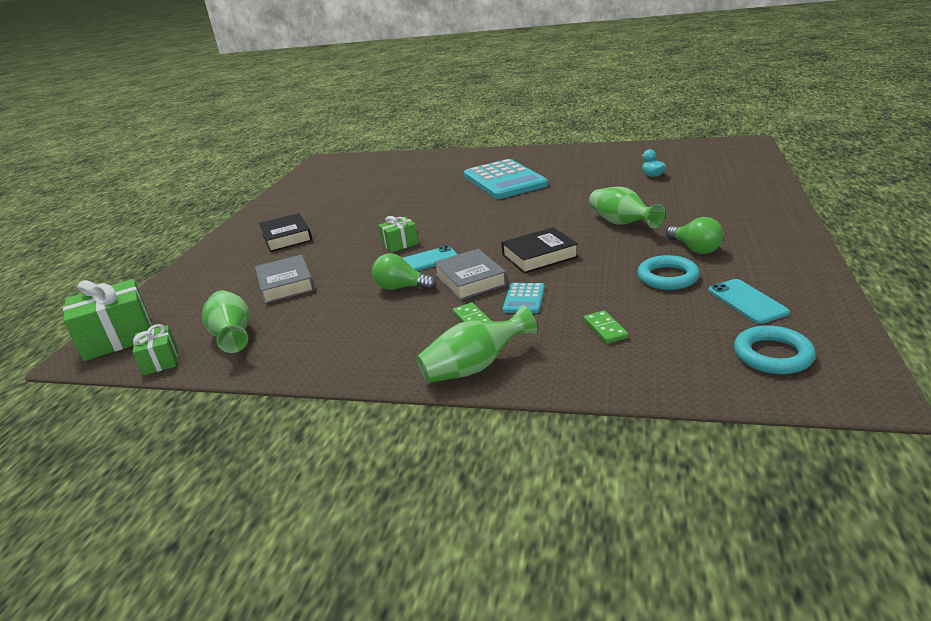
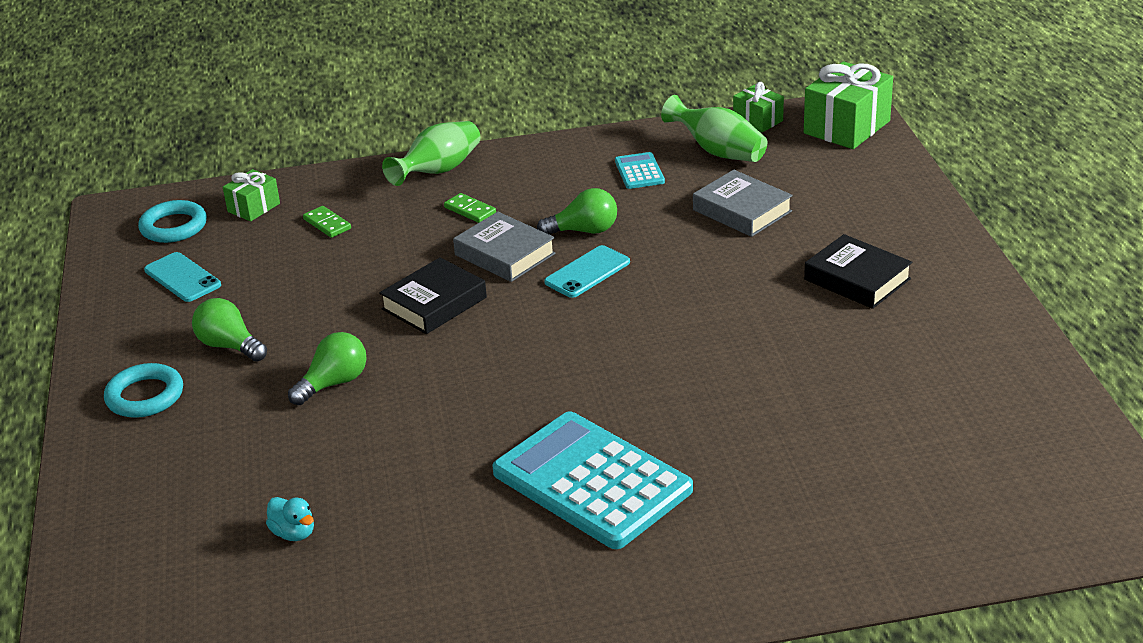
camera: 155 degrees right, 5 degrees up
green gift [378,216,419,252] -> green gift moved to [223,169,280,221]
turquoise calculator [503,283,545,313] -> turquoise calculator moved to [615,152,665,189]
green vase [589,187,666,228] -> green light bulb [288,332,367,405]
turquoise ring [637,255,700,290] -> turquoise ring moved to [104,363,183,418]

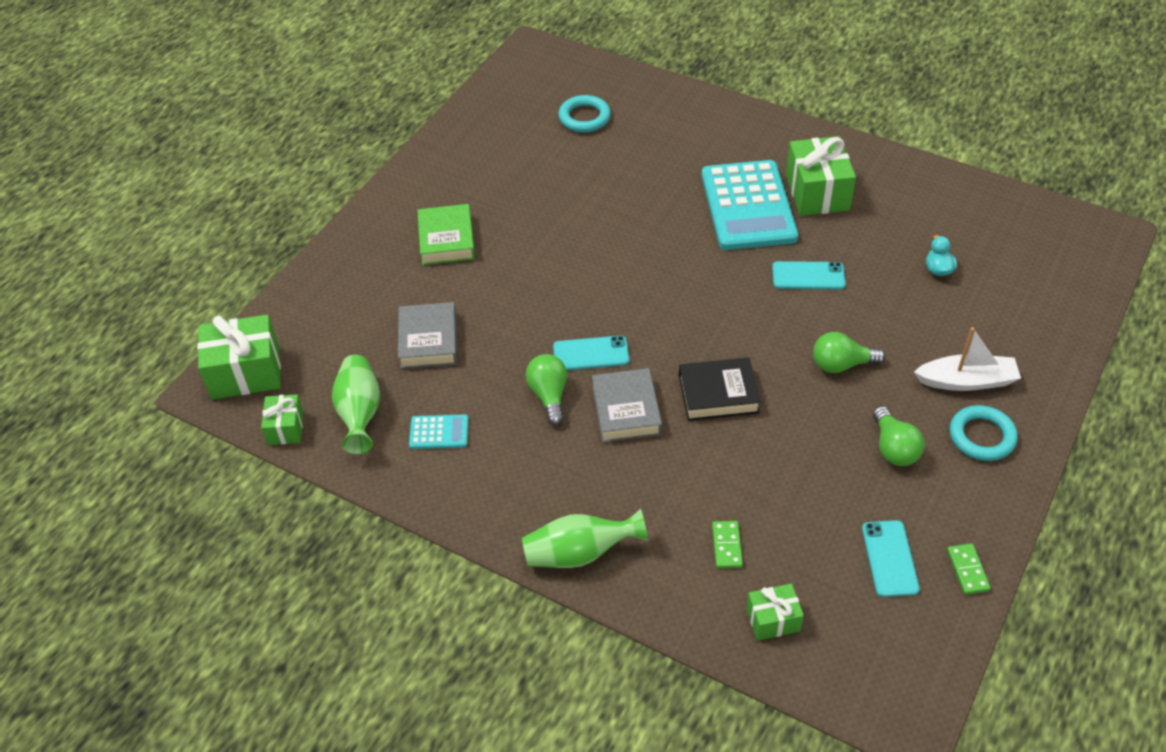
camera: 140 degrees left, 15 degrees up
turquoise ring [138,200,207,243] -> turquoise ring moved to [558,95,611,132]
green domino [444,193,496,223] -> green domino moved to [947,543,991,595]
green light bulb [537,188,617,234] -> green light bulb turned 45 degrees clockwise [526,354,567,426]
turquoise calculator [615,152,665,189] -> turquoise calculator turned 120 degrees counterclockwise [409,414,469,449]
black book [804,234,912,309] -> green book [417,204,475,265]
none -> turquoise phone [772,261,846,289]
none -> green gift [786,136,856,216]
none -> white boat [914,327,1021,391]

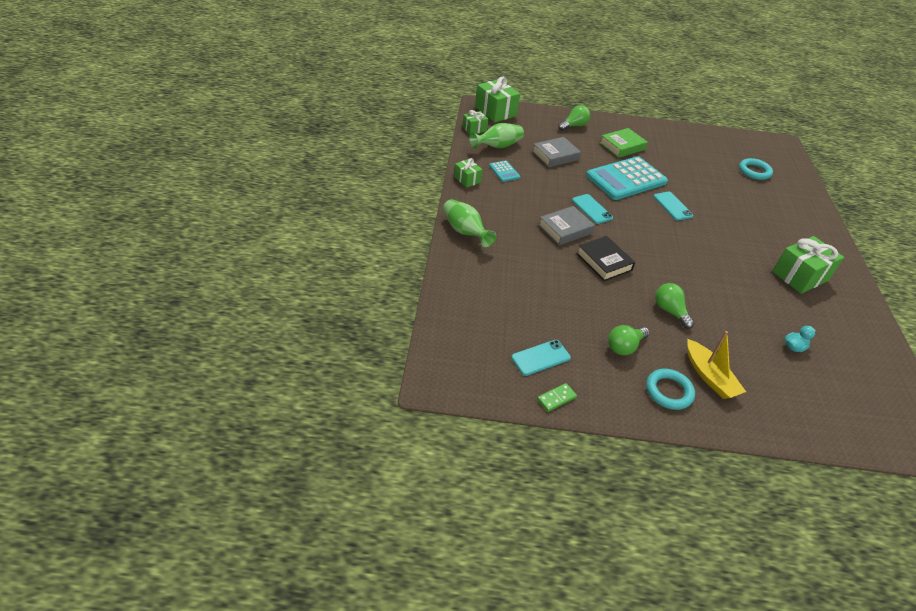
camera: 60 degrees right, 5 degrees down
green light bulb [526,354,567,426] -> green light bulb moved to [558,105,590,131]
turquoise calculator [702,160,798,250] -> turquoise calculator moved to [586,156,668,200]
green domino [712,521,743,569] -> none
green gift [746,584,804,641] -> green gift moved to [454,158,482,188]
turquoise phone [772,261,846,289] -> turquoise phone moved to [653,192,693,221]
white boat [914,327,1021,391] -> yellow boat [687,331,746,399]

